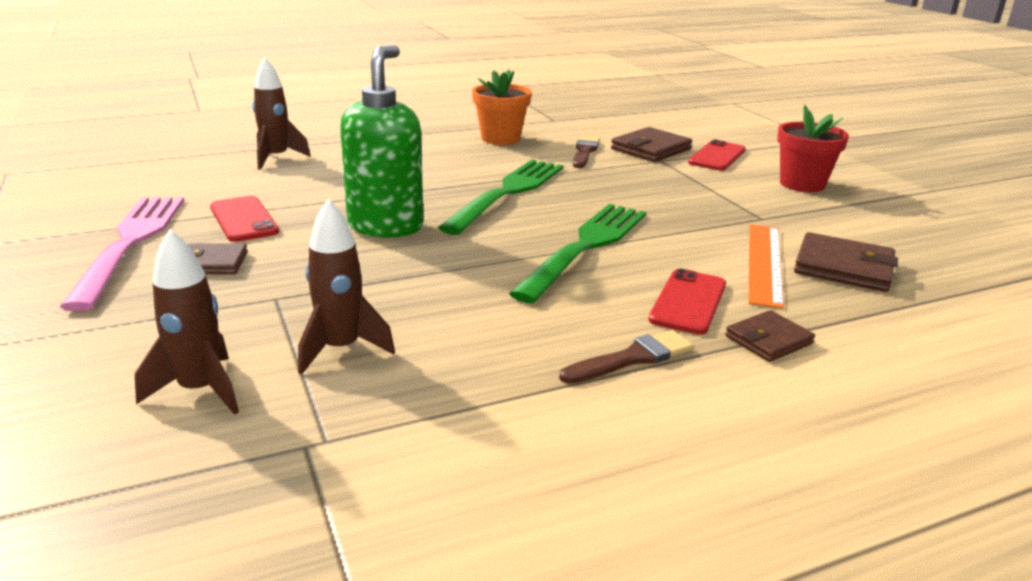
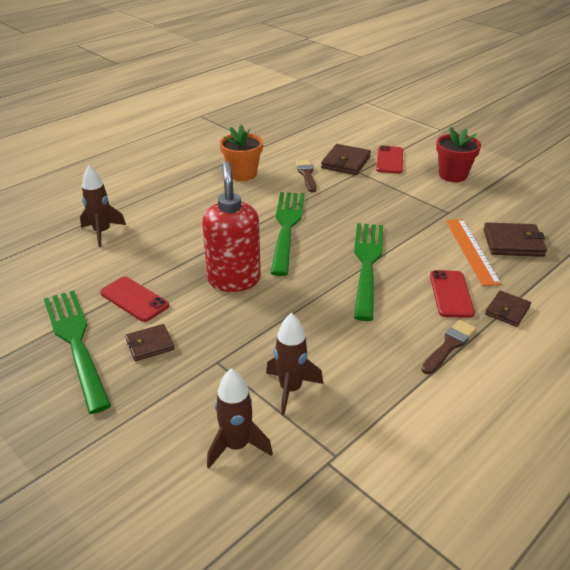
camera: 20 degrees left, 10 degrees up
pink fork [60,197,184,311] -> green fork [44,290,111,414]
green soap dispenser [340,45,423,238] -> red soap dispenser [202,161,261,292]

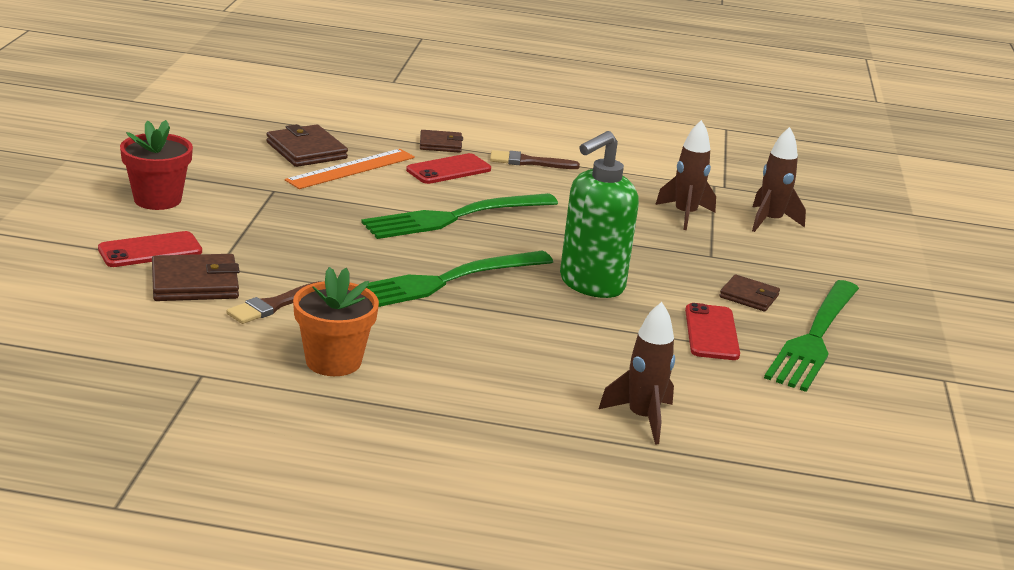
camera: 130 degrees left, 10 degrees down
red soap dispenser [202,161,261,292] -> green soap dispenser [560,131,639,298]

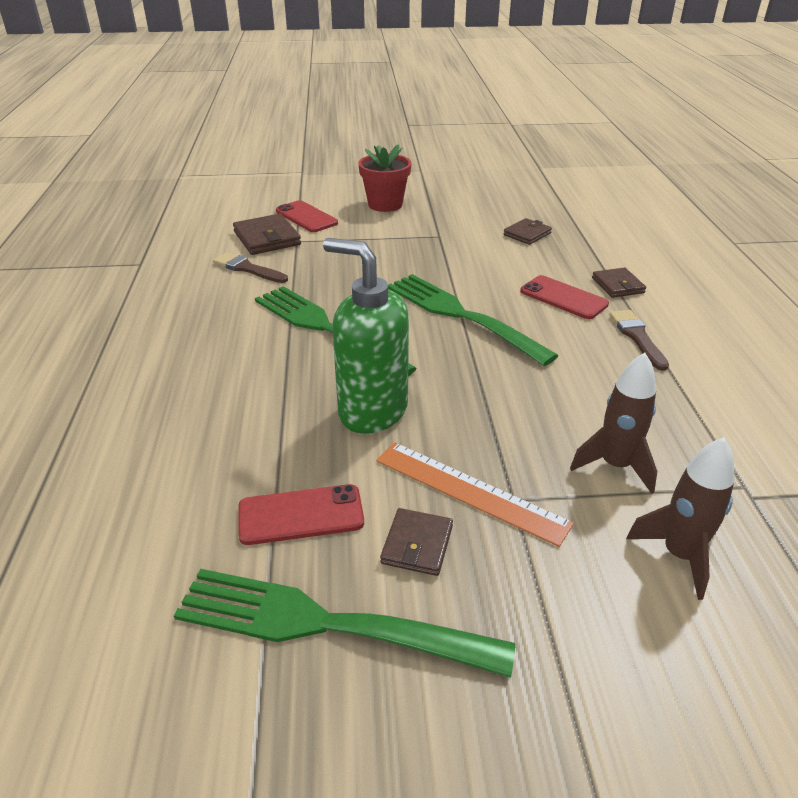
camera: 80 degrees right, 10 degrees up
brown wallet [266,124,348,167] -> brown wallet [503,218,552,245], size x0.64
orange ruler [285,149,415,189] -> orange ruler moved to [376,442,574,547]
orange flower pot [293,267,379,376] -> none
brown rocket [599,302,675,445] -> none

